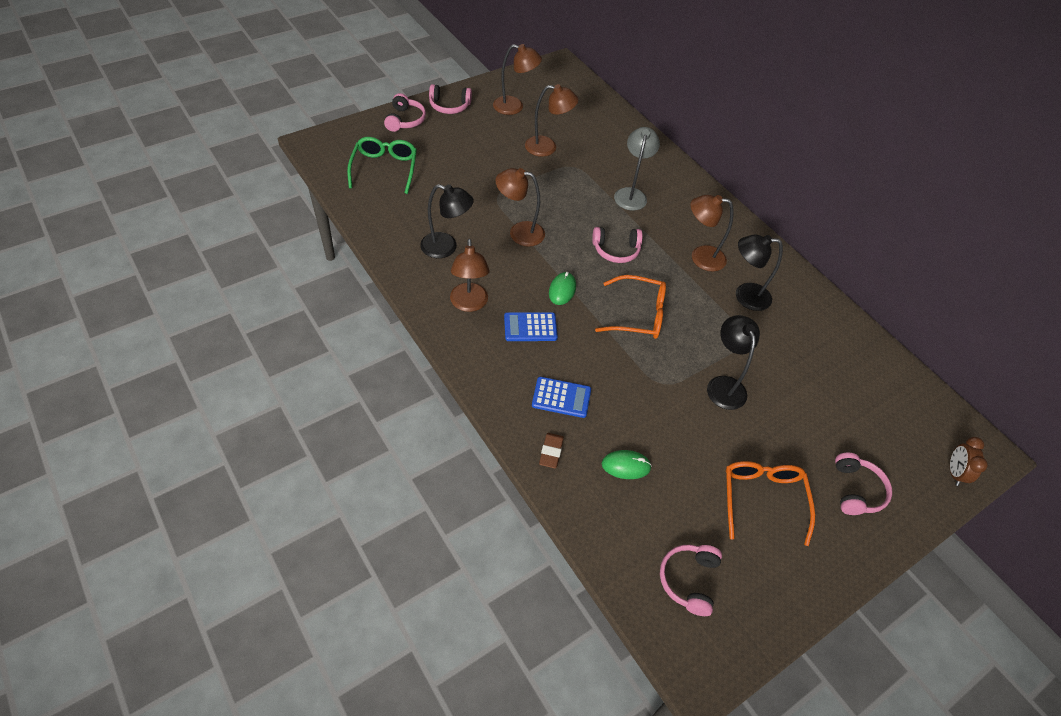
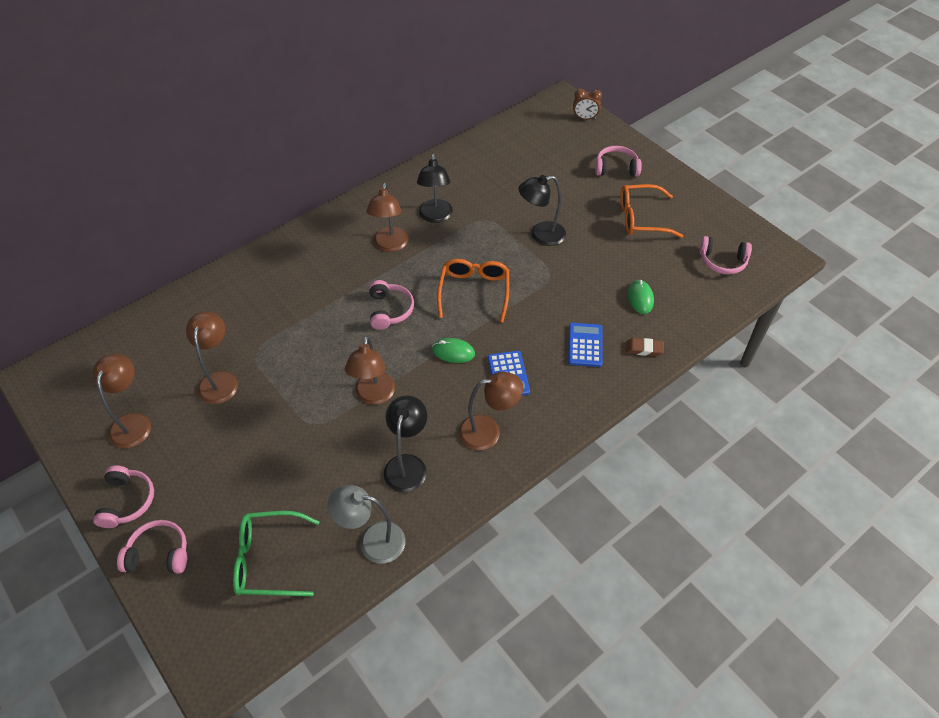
camera: 90 degrees left, 0 degrees up
grey lamp [614,127,660,211] -> grey lamp moved to [327,485,405,564]

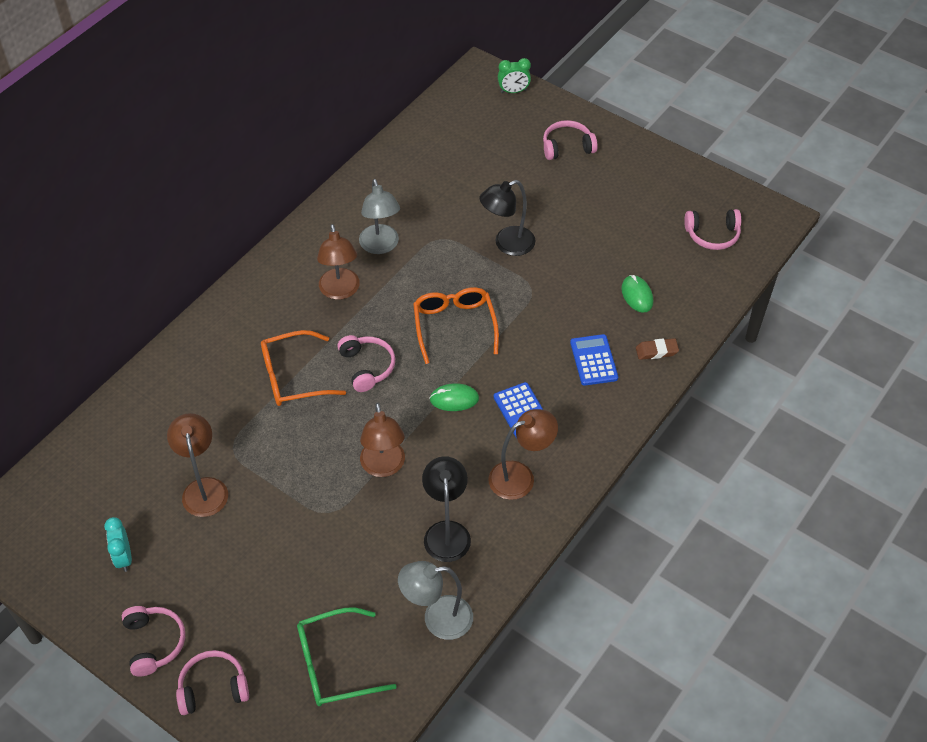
camera: 15 degrees left, 0 degrees up
brown lamp [93,353,151,448] -> turquoise clock [104,517,132,572]
black lamp [417,154,453,223] -> grey lamp [359,179,400,254]
brown clock [573,88,602,120] -> green clock [498,58,531,93]
orange glasses [621,184,683,238] -> orange glasses moved to [261,330,346,406]

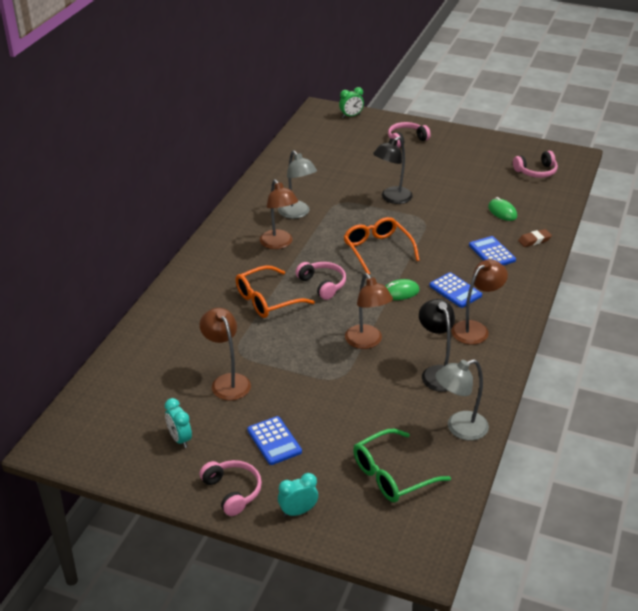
camera: 15 degrees left, 15 degrees down
pink headphones [176,650,249,715] -> turquoise clock [278,473,318,517]
none -> blue calculator [247,416,302,465]

